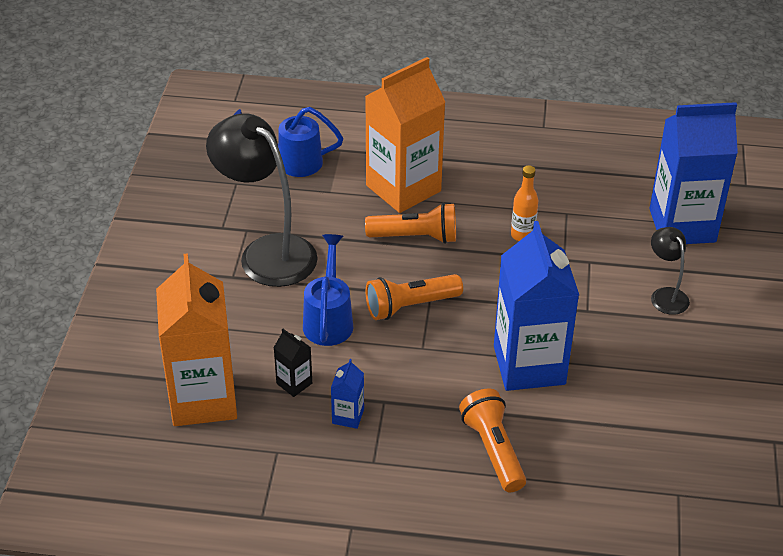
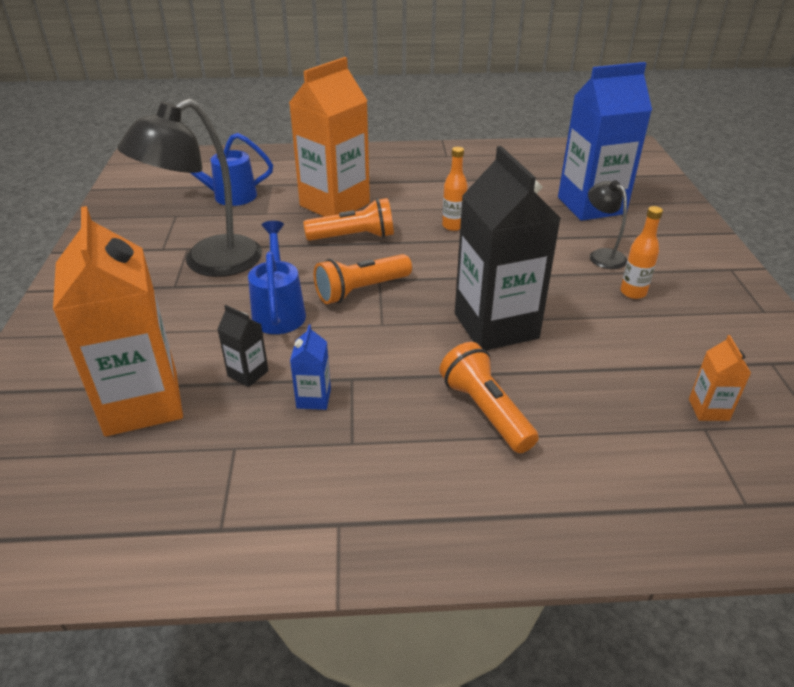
camera: 10 degrees left, 5 degrees down
black lamp [206,113,318,287] -> black lamp turned 75 degrees counterclockwise [117,99,262,277]
blue carton [494,221,579,391] -> black carton [455,146,561,350]
none -> orange bottle [620,206,663,299]
none -> orange carton [689,335,751,421]

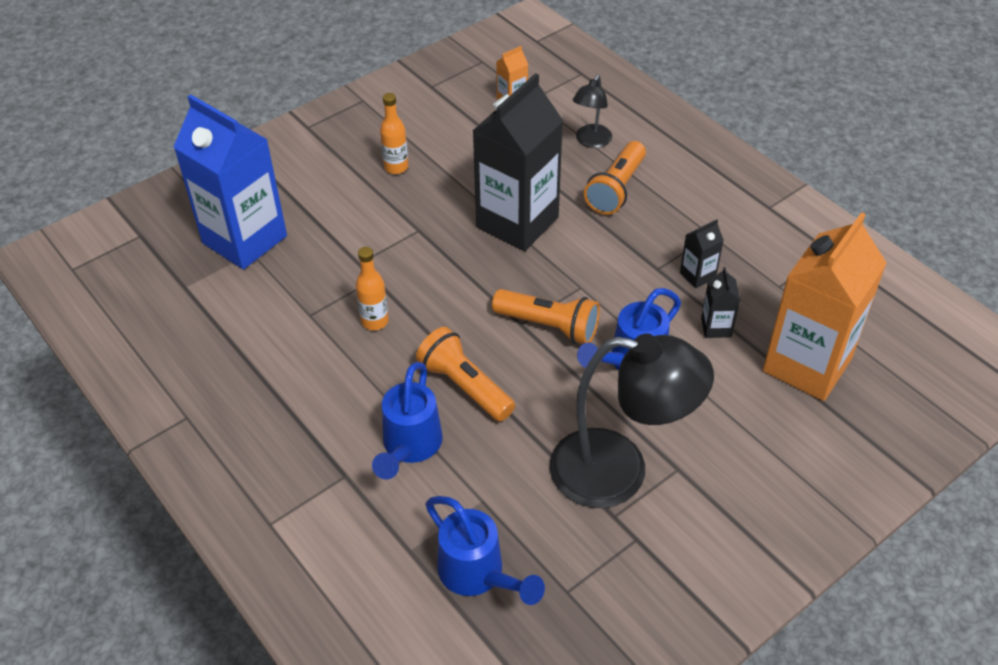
camera: 125 degrees left, 10 degrees up
orange carton [289,57,370,217] -> blue watering can [372,362,443,480]
blue carton [290,324,331,410] -> black carton [680,219,724,288]
black lamp [588,180,627,269] -> black lamp moved to [573,75,612,148]

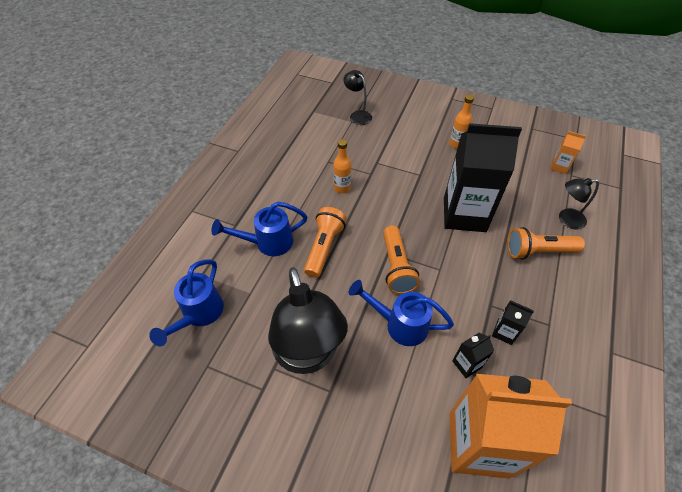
camera: 60 degrees right, 5 degrees up
blue carton [174,94,287,269] -> black lamp [343,70,372,125]

